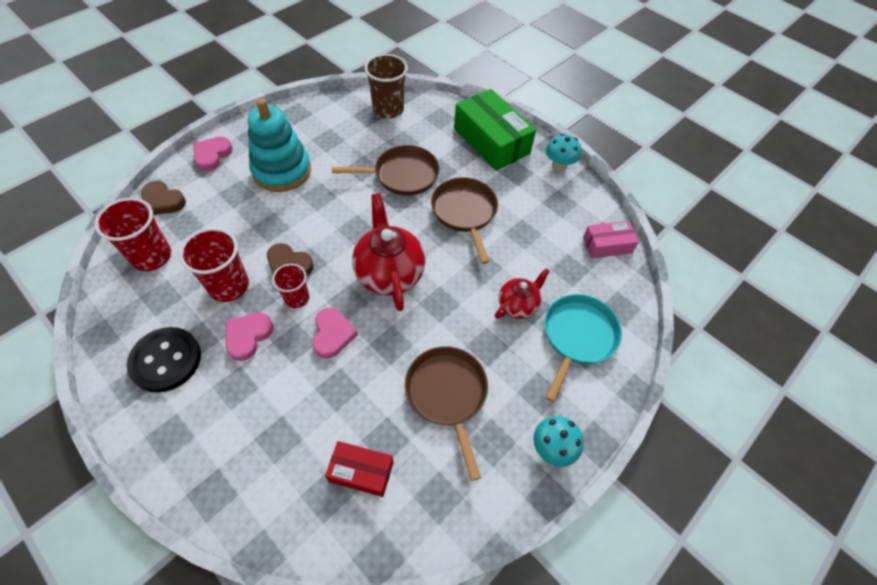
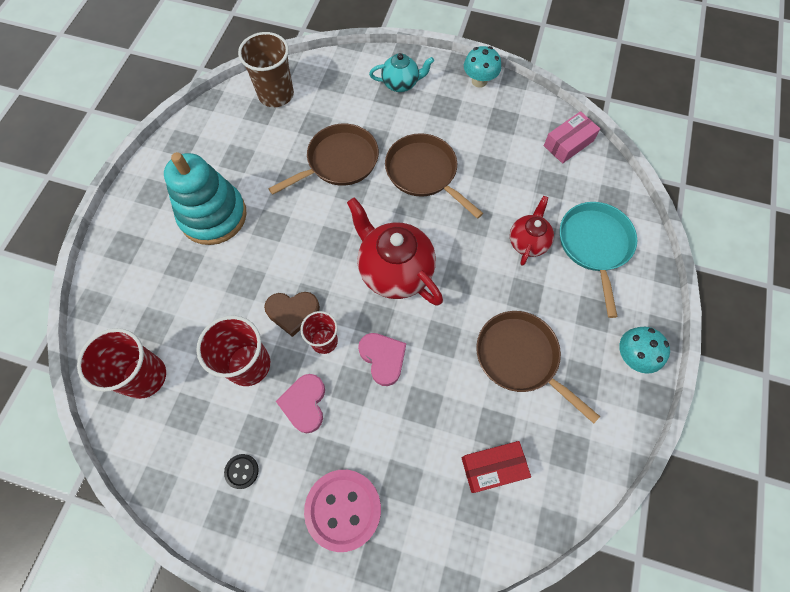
camera: 25 degrees left, 10 degrees up
black button [127,327,201,393] -> black button [224,454,259,489], size x0.45
brown heart [142,181,186,215] -> none
pink heart [193,137,233,171] -> none
green box [454,89,536,171] -> turquoise teapot [369,53,434,92]
none -> pink button [304,470,381,552]

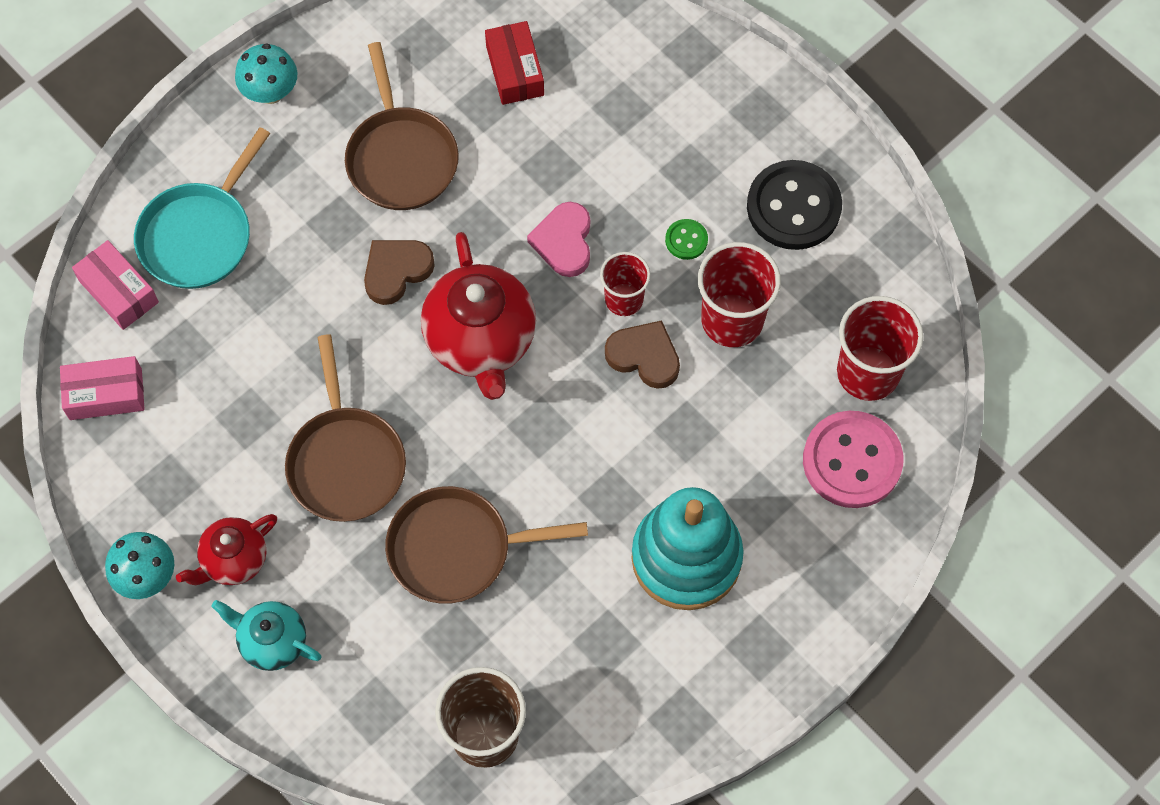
camera: 150 degrees left, 0 degrees up
black button [224,454,259,489] -> black button [747,160,842,250], size x2.23
pink heart [276,374,325,433] -> green button [665,219,708,260]
pink button [304,470,381,552] -> pink button moved to [803,411,903,508]
red box [462,441,531,493] -> red box turned 60 degrees clockwise [485,21,544,105]
red teapot [510,196,554,266] -> red teapot moved to [176,514,277,585]
none -> pink box [72,240,159,330]
none -> brown heart [364,240,435,305]

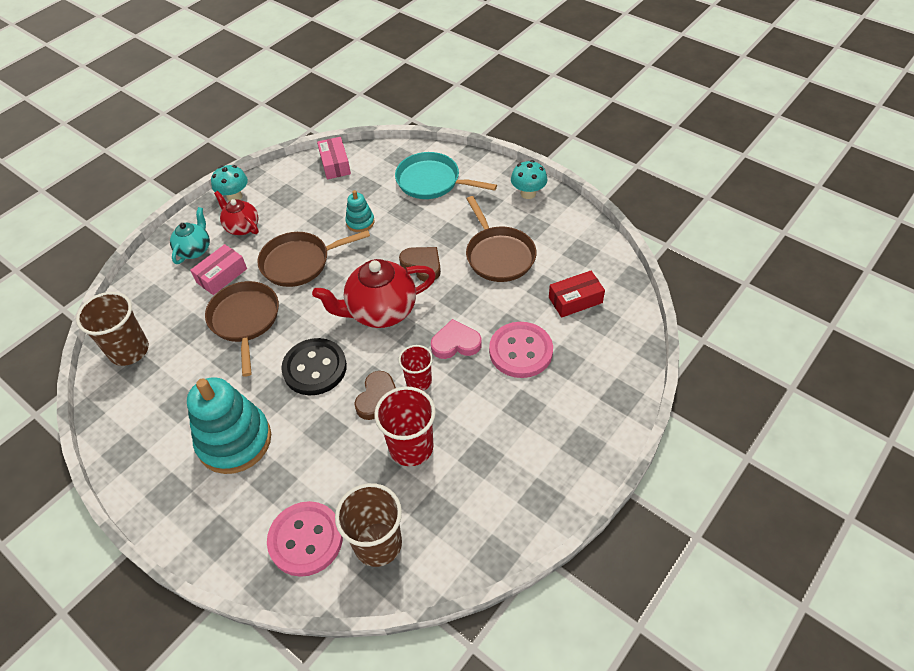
camera: 85 degrees right, 15 degrees down
pink box [72,240,159,330] -> pink box moved to [190,244,247,295]
brown pan [345,42,459,210] -> brown pan turned 90 degrees counterclockwise [466,196,536,282]
green button [665,219,708,260] -> none
black button [747,160,842,250] -> black button moved to [281,338,347,395]
red cup [837,296,924,401] -> brown cup [335,483,402,567]
none -> turquoise stacking toy [345,190,375,232]
none -> pink button [489,322,553,378]

